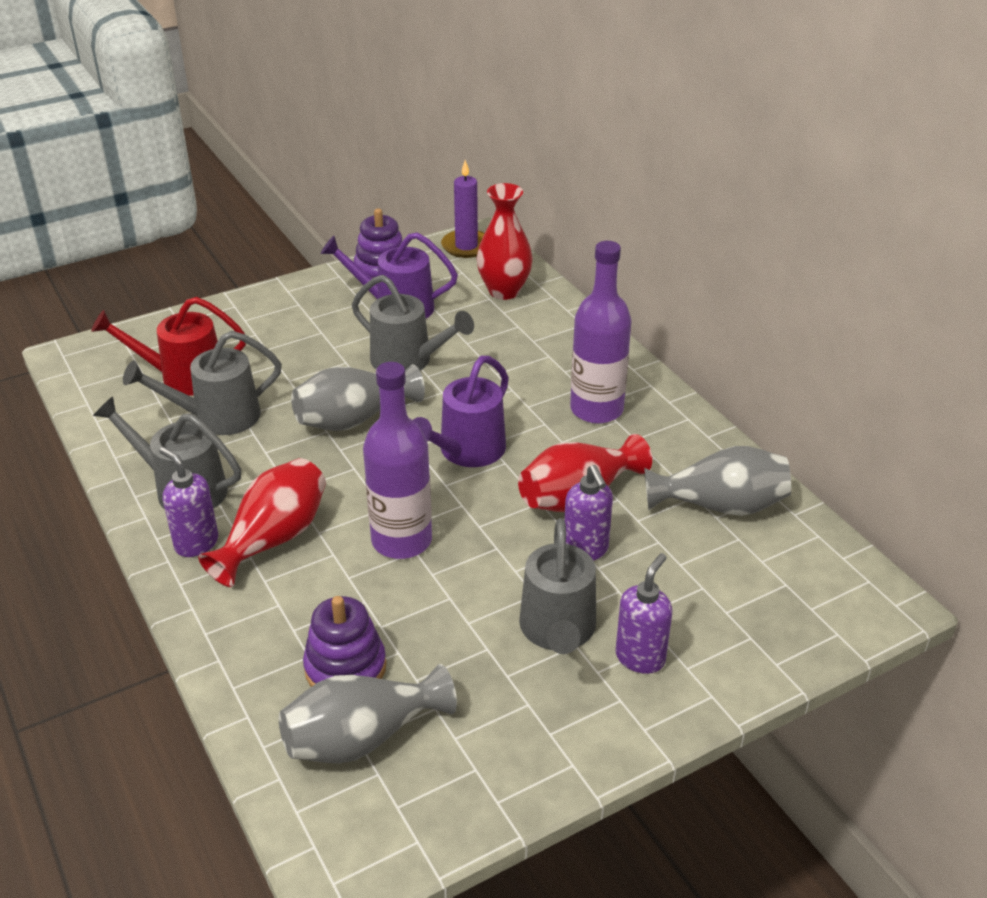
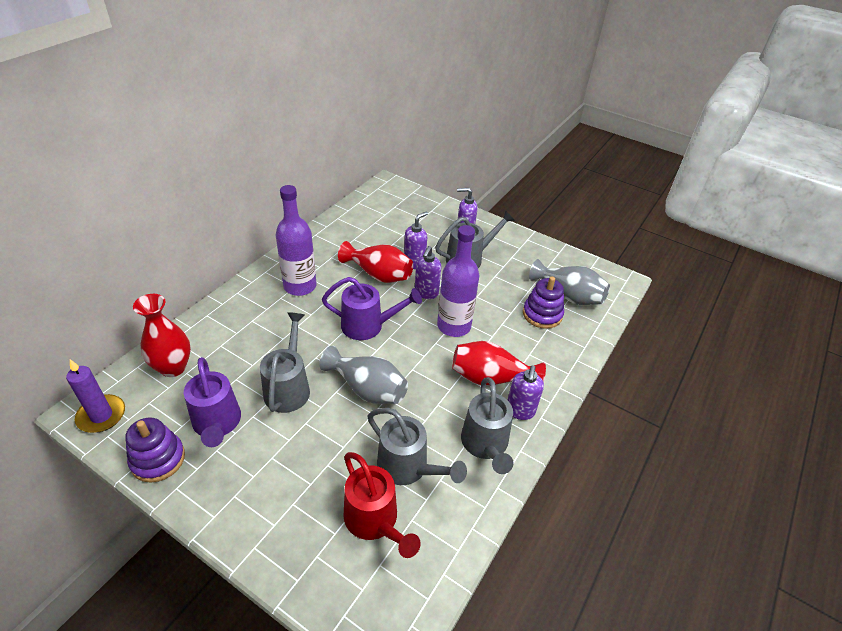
camera: 120 degrees left, 5 degrees up
grey vase [644,446,791,516] -> none
none -> purple soap dispenser [415,246,442,299]

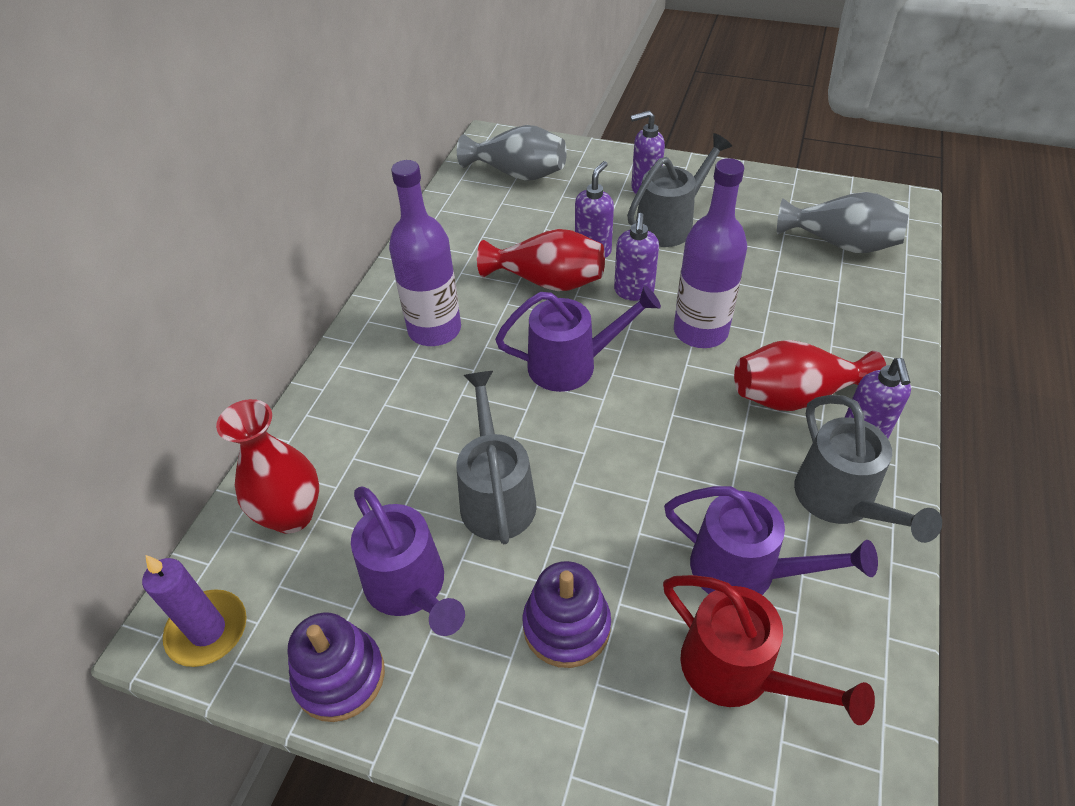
camera: 10 degrees left, 5 degrees up
grey vase [319,346,408,404] -> grey vase moved to [457,125,567,181]
grey watering can [367,408,467,485] -> purple watering can [664,486,878,595]
purple stacking toy [523,277,564,329] -> purple stacking toy moved to [523,561,611,668]

